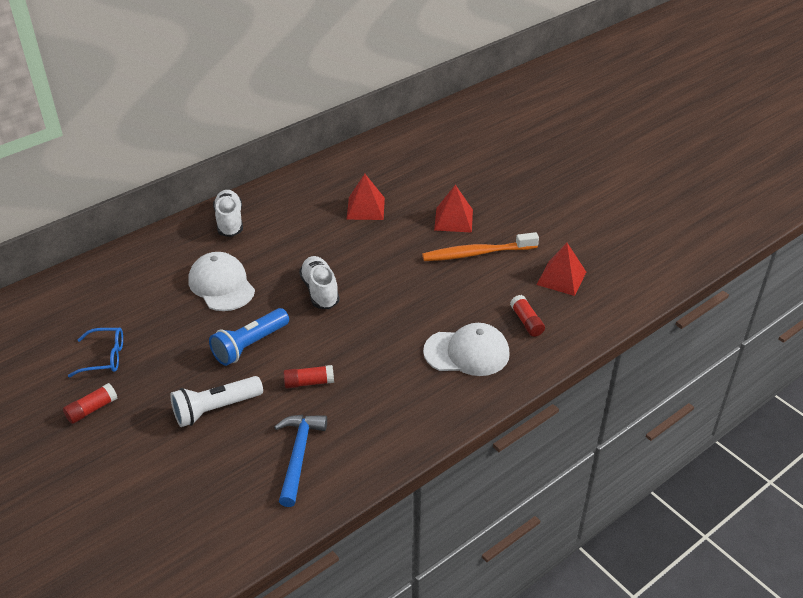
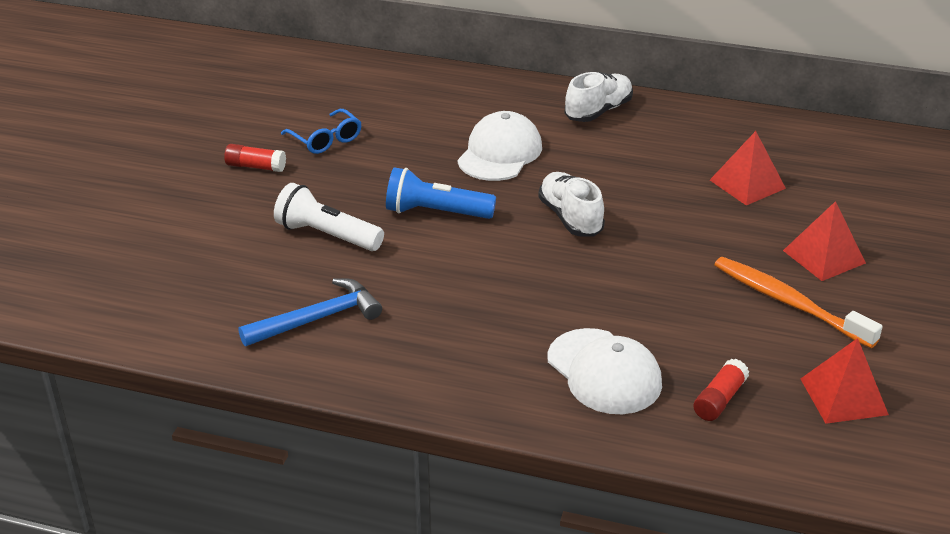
camera: 55 degrees right, 5 degrees down
red glue stick [283,365,334,388] -> none
white shoe [299,256,340,309] -> white shoe turned 60 degrees counterclockwise [538,172,605,237]

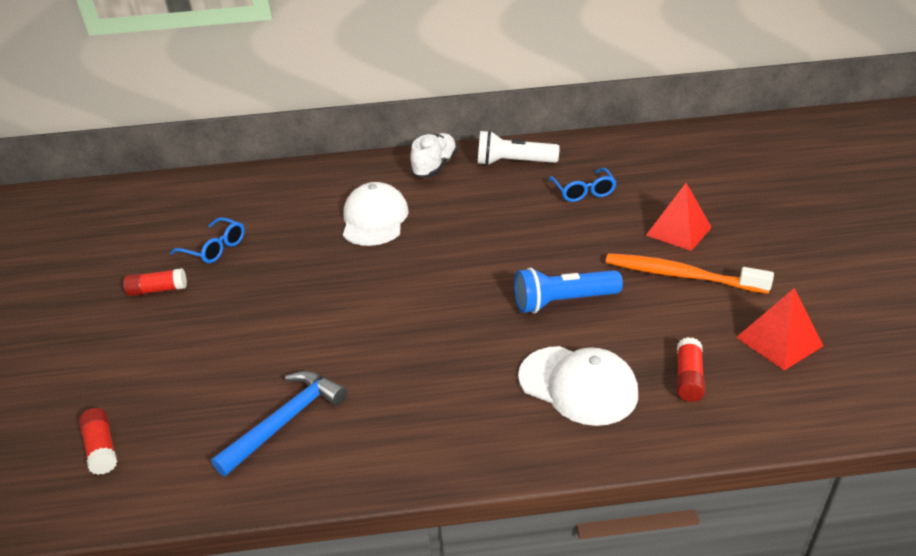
camera: 20 degrees left, 0 degrees up
white flashlight [274,183,384,251] -> white flashlight moved to [478,130,560,166]
blue flashlight [386,167,496,219] -> blue flashlight moved to [514,268,623,314]
white shoe [538,172,605,237] -> none
red pyramid [710,131,786,205] -> blue glasses [548,168,617,202]
none -> red glue stick [79,408,118,475]

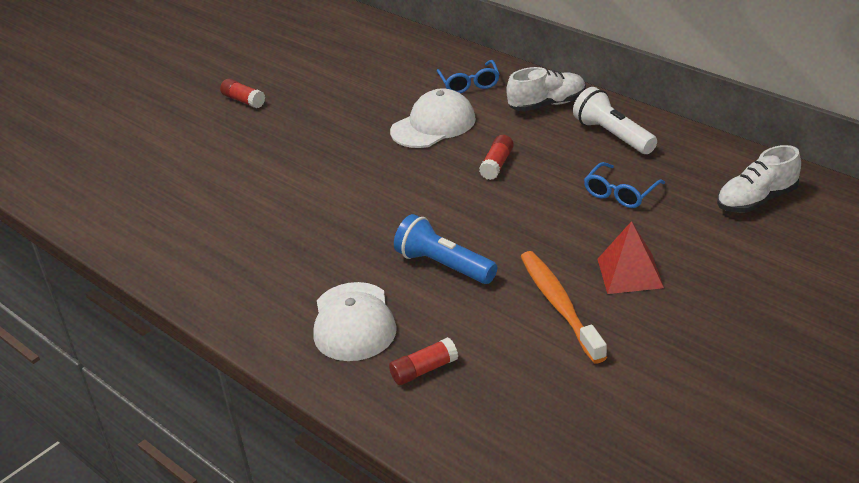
camera: 50 degrees right, 0 degrees up
red glue stick [79,408,118,475] -> red glue stick moved to [479,135,514,180]
blue glasses [170,217,245,263] -> blue glasses moved to [437,60,499,93]
blue hammer [211,371,347,476] -> none
red pyramid [736,288,823,370] -> none
none -> white shoe [717,145,801,213]

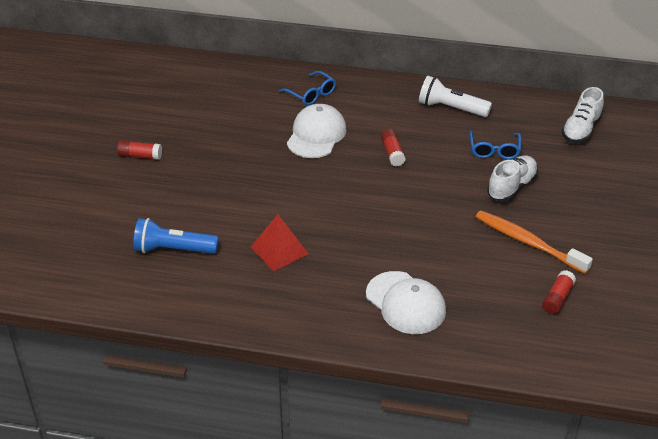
camera: 35 degrees left, 5 degrees up
red glue stick [389,337,458,385] -> red glue stick moved to [542,270,576,314]
blue flashlight [394,214,497,284] -> blue flashlight moved to [133,218,219,254]
white shoe [506,67,586,112] -> white shoe moved to [487,156,538,202]
red pyramid [598,221,664,294] -> red pyramid moved to [251,214,308,271]

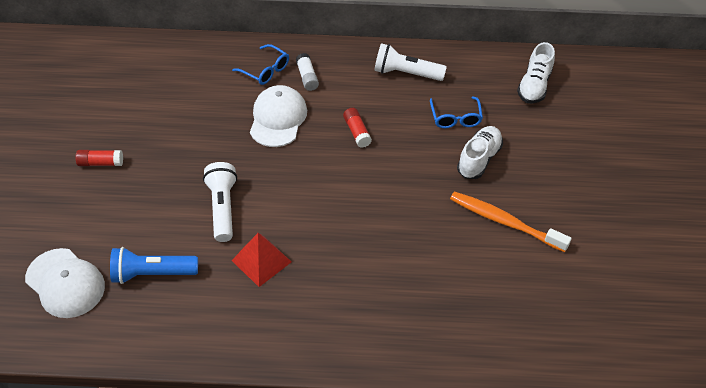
camera: 10 degrees left, 10 degrees up
white cap [366,271,446,334] -> white cap moved to [25,248,105,318]
red glue stick [542,270,576,314] -> none
none -> white flashlight [203,162,237,242]
none -> white glue stick [296,53,319,91]

